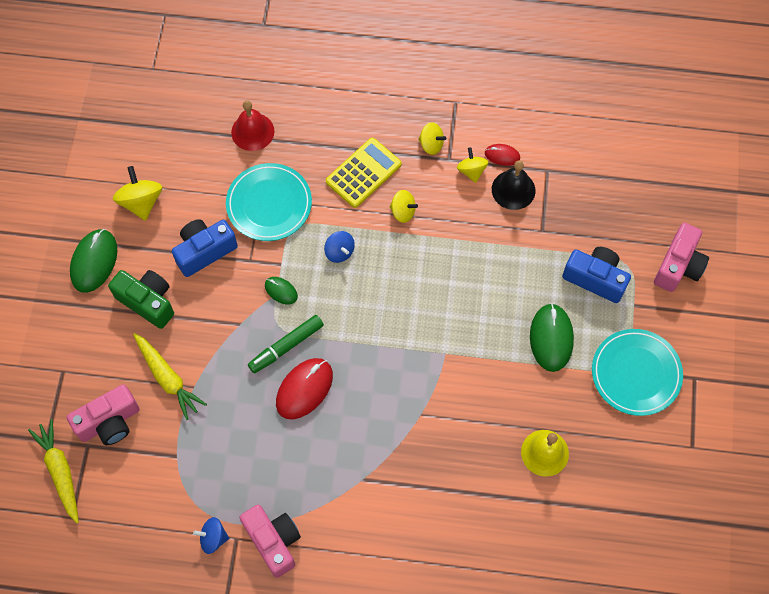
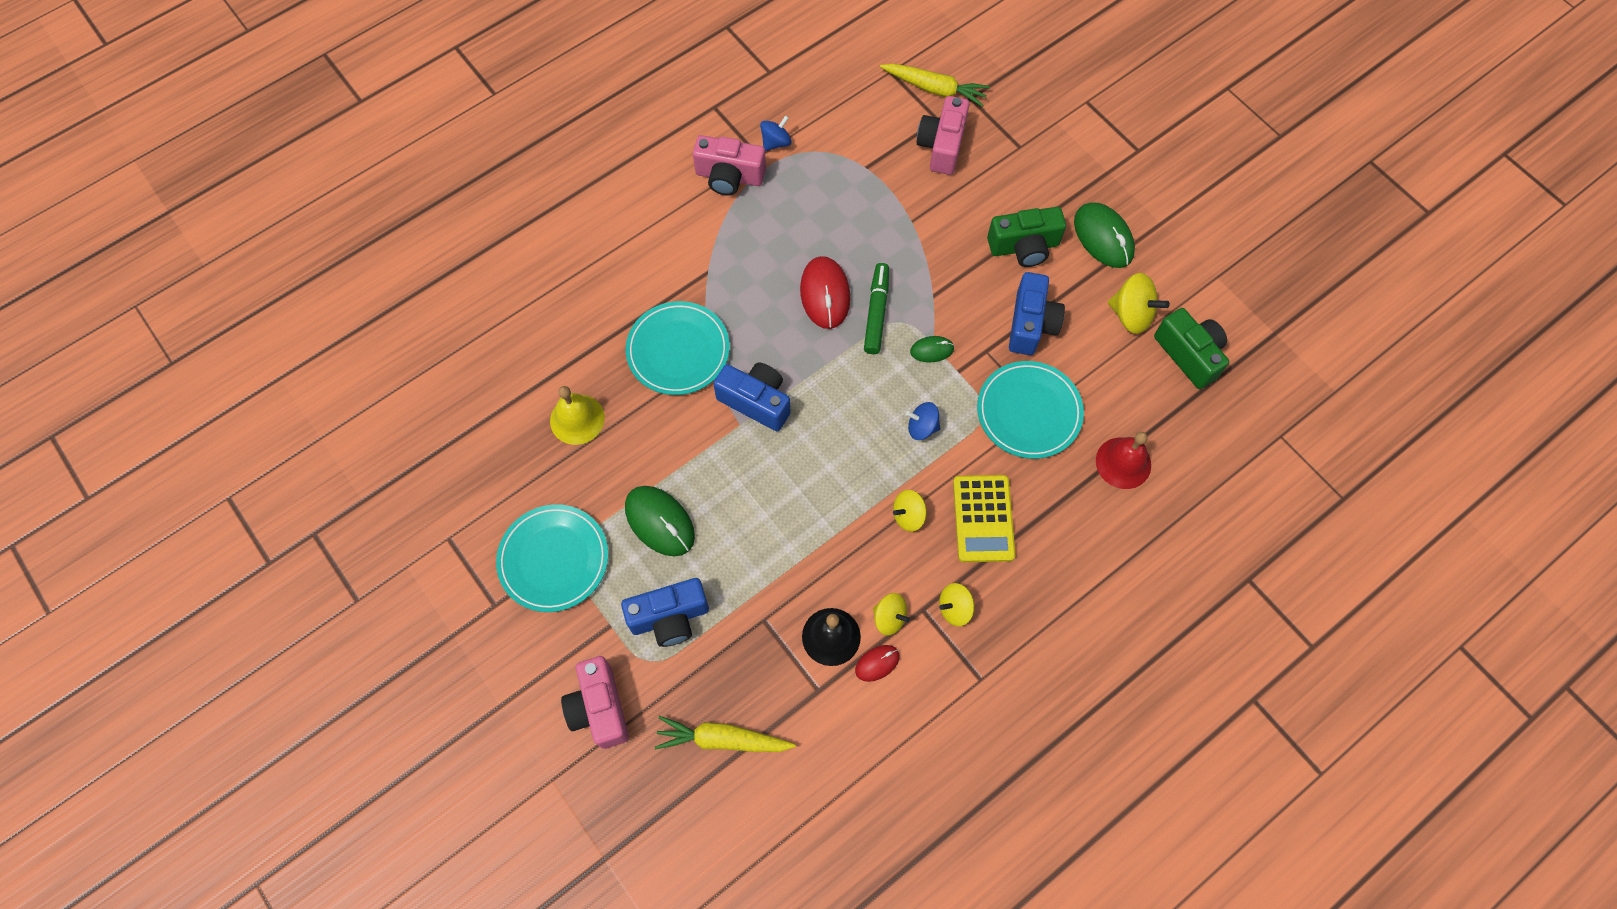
camera: 135 degrees right, 0 degrees up
yellow carrot [133,333,207,420] -> yellow carrot moved to [655,716,796,752]
none -> turquoise plate [626,301,730,395]
none -> blue camera [713,362,790,431]
none -> green camera [1154,308,1229,389]

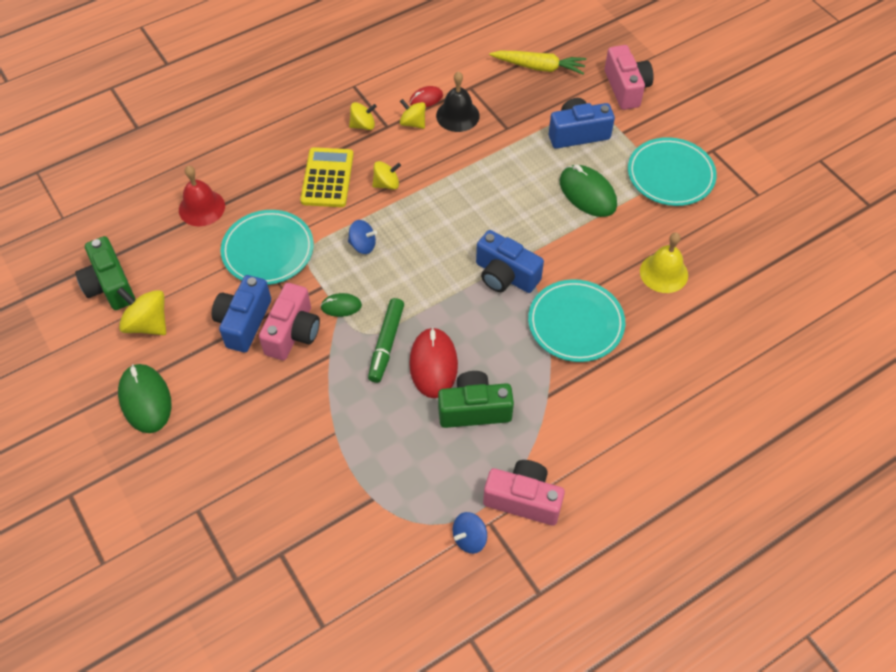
camera: 175 degrees left, 10 degrees down
yellow carrot [880,64,990,107] -> none
pink camera [917,96,970,175] -> pink camera moved to [259,283,320,360]
green camera [987,207,1066,267] -> green camera moved to [438,371,514,428]

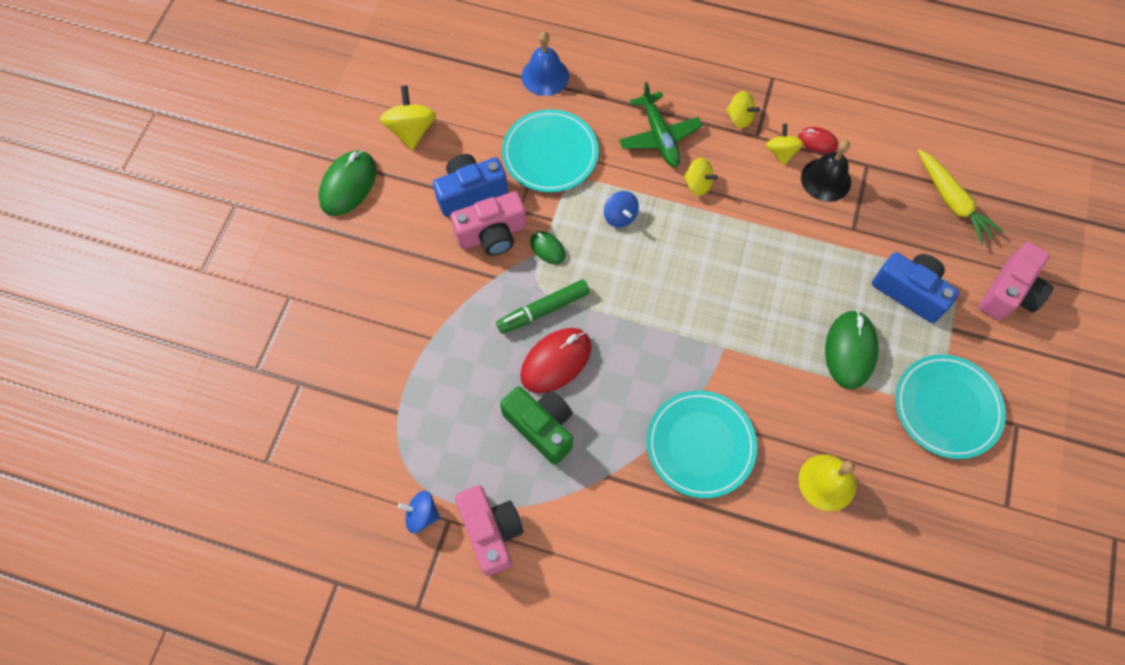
camera: 50 degrees right, 10 degrees up
green camera [75,236,135,310] -> none
red bell [179,166,225,226] -> blue bell [522,31,569,96]
yellow calculator [300,147,354,207] -> green plane [619,82,703,167]
blue camera [476,230,544,293] -> none

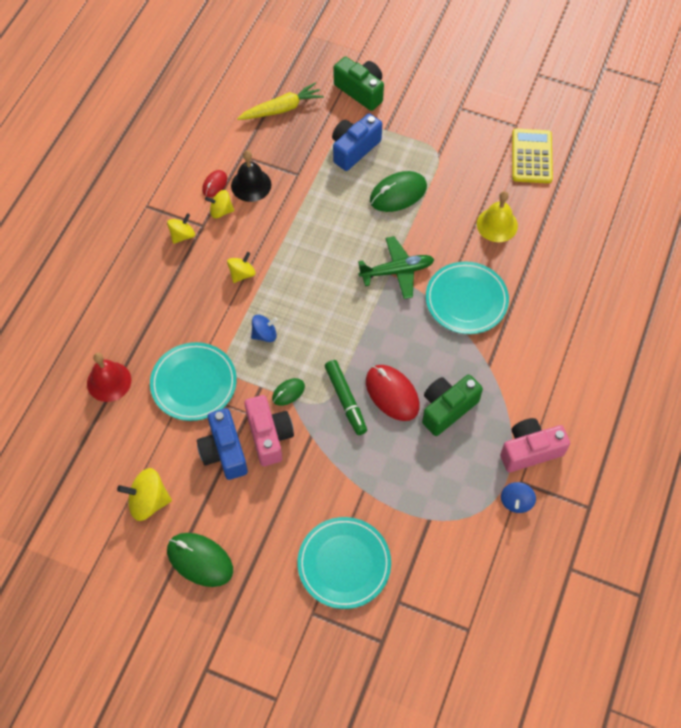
camera: 85 degrees left, 5 degrees down
blue bell [522,31,569,96] -> red bell [87,353,131,402]
green plane [619,82,703,167] -> green plane moved to [358,236,434,299]
green mouse [825,310,879,389] -> green mouse turned 45 degrees counterclockwise [370,171,427,212]
turquoise plate [895,354,1006,459] -> turquoise plate moved to [298,517,391,609]
pink camera [979,242,1054,321] -> green camera [334,57,384,111]
none -> yellow calculator [512,128,553,183]

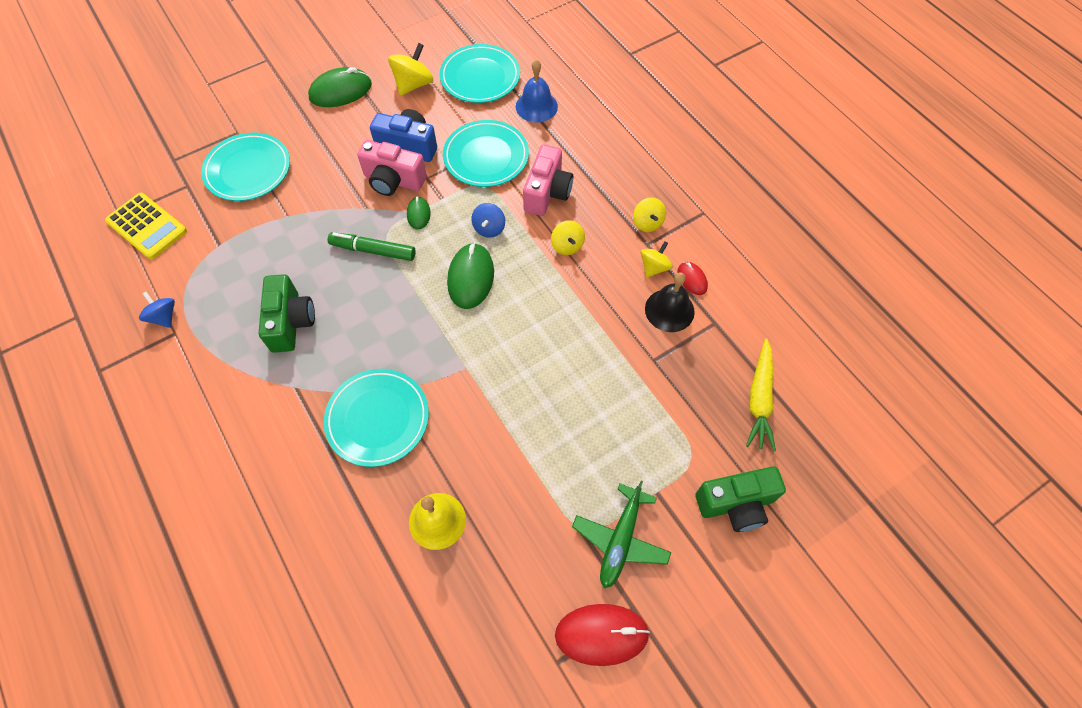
camera: 125 degrees right, 0 degrees up
red bell [87,353,131,402] -> blue bell [516,59,558,123]
blue camera [332,113,382,171] -> none
green plane [358,236,434,299] -> green plane moved to [572,481,671,588]
red mouse [366,365,420,421] -> red mouse moved to [555,604,650,666]
green mouse [370,171,427,212] -> green mouse moved to [447,243,494,309]
pink camera [500,418,570,472] -> pink camera moved to [523,145,573,216]
yellow calculator [512,128,553,183] -> yellow calculator moved to [105,193,187,260]
none -> turquoise plate [440,44,520,103]

